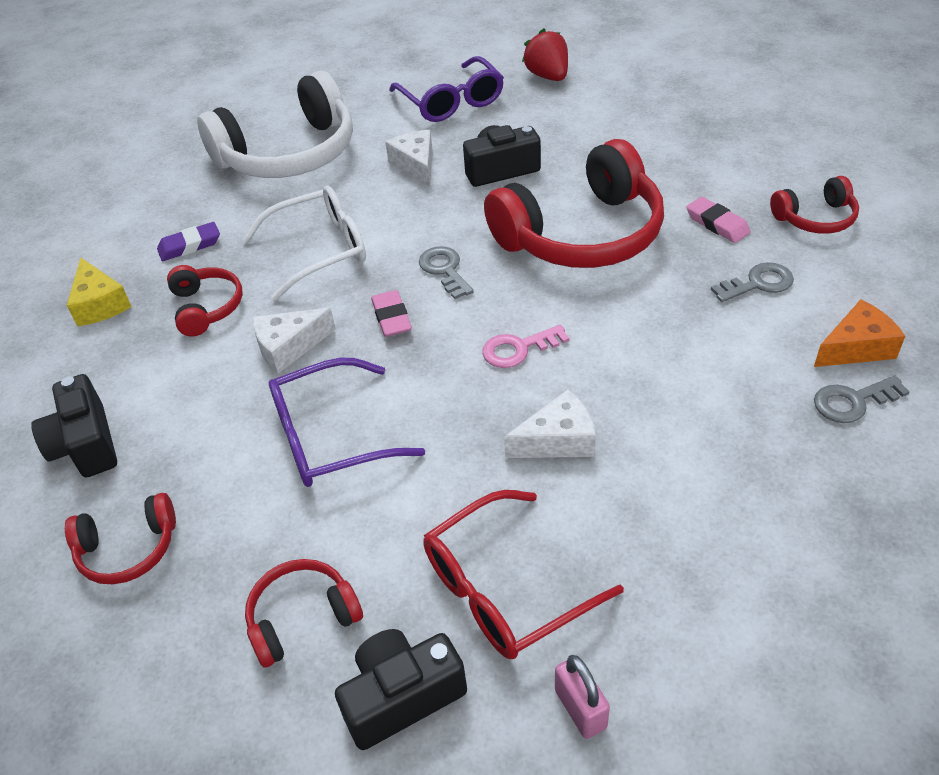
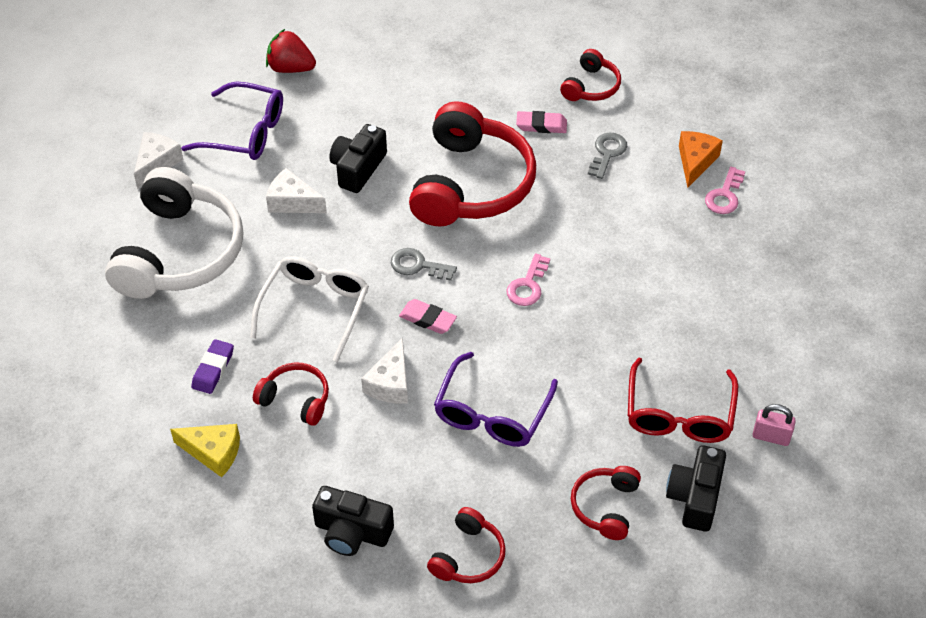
camera: 50 degrees left, 5 degrees up
white cheese [504,389,596,458] -> white cheese moved to [134,132,183,189]
grey key [814,375,910,423] -> pink key [705,167,745,214]

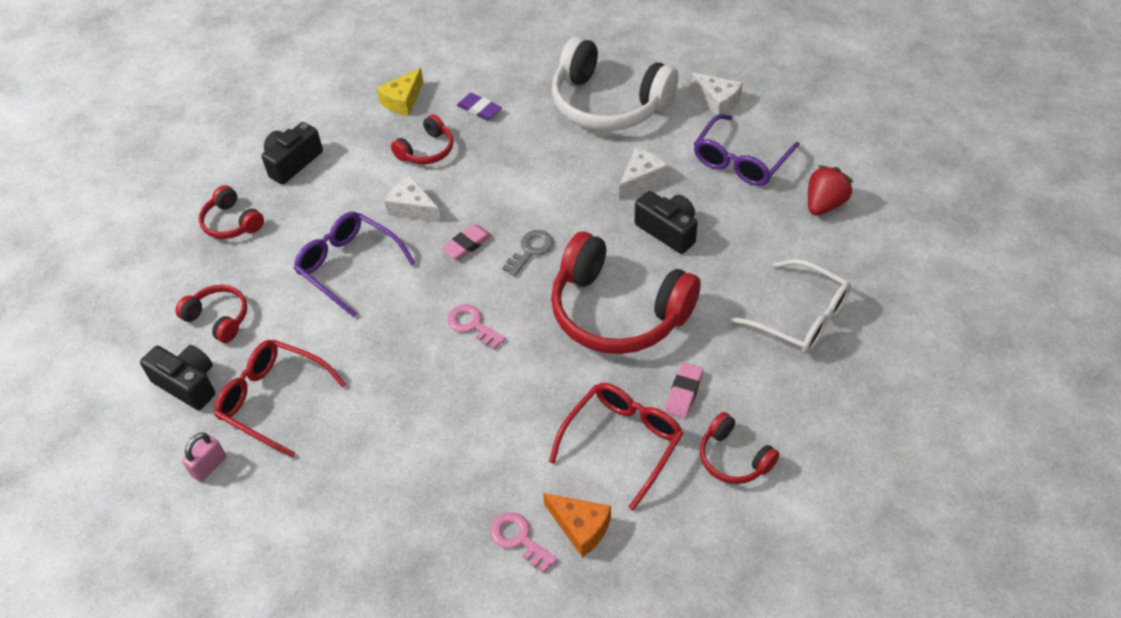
camera: 110 degrees right, 0 degrees up
white glasses [250,256,369,362] -> white glasses moved to [730,259,851,354]
grey key [588,133,627,179] -> red glasses [549,383,683,511]

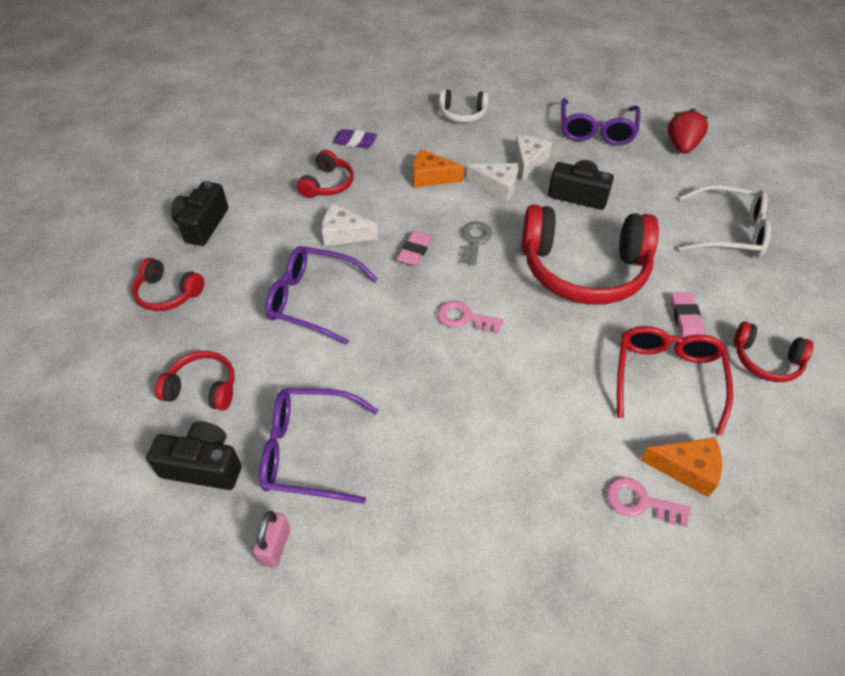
camera: 25 degrees left, 0 degrees up
red glasses [214,340,346,458] -> purple glasses [259,388,378,504]
yellow cheese [377,68,424,116] -> none
white headphones [551,37,678,131] -> white headphones [439,89,489,123], size x0.48
white cheese [691,72,743,115] -> white cheese moved to [466,163,518,202]
none -> orange cheese [413,149,464,188]

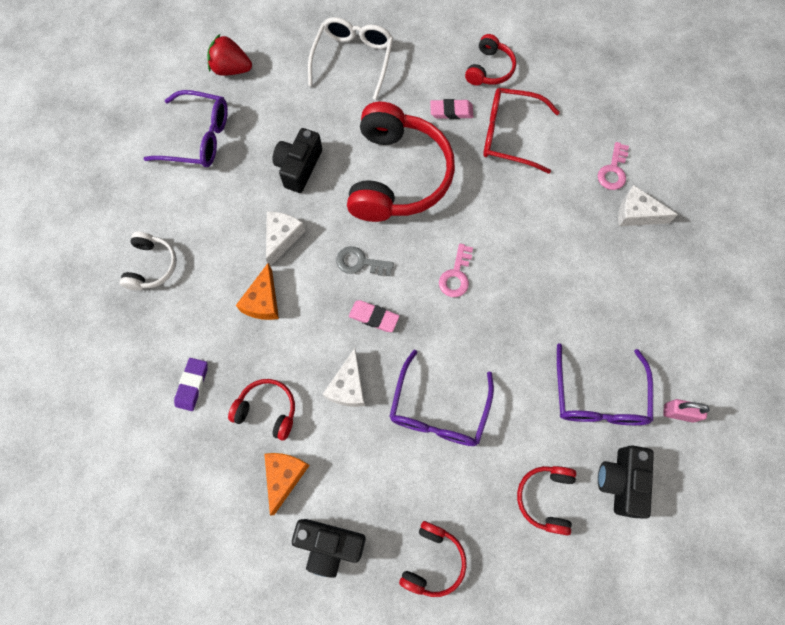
camera: 90 degrees left, 20 degrees up
white cheese [514,136,552,182] -> white cheese moved to [618,185,678,226]
orange cheese [640,437,722,497] -> orange cheese moved to [264,453,310,515]

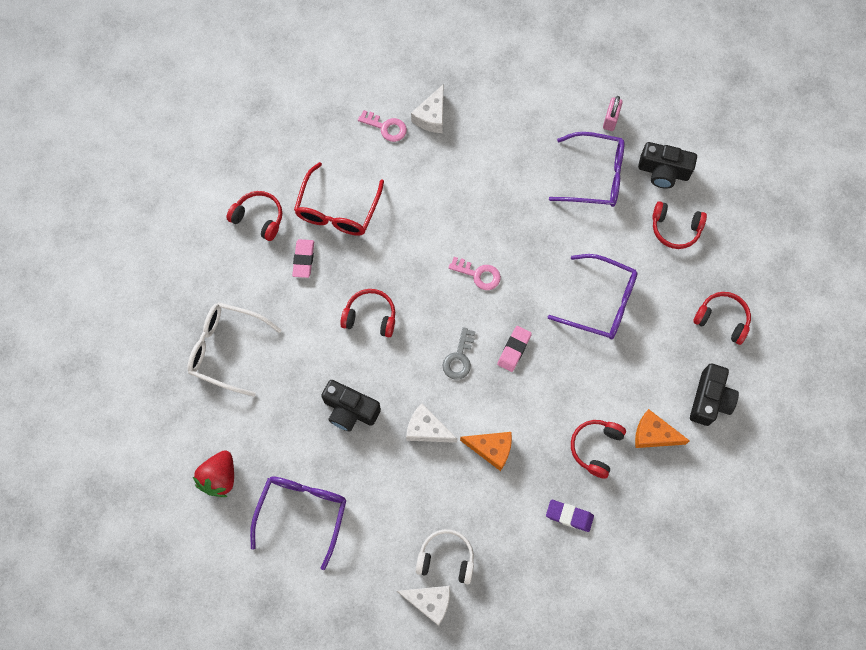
camera: 85 degrees left, 0 degrees up
white cheese [323,348,365,407] -> white cheese moved to [397,586,450,626]
red headphones [347,102,455,222] -> red headphones [340,289,395,337], size x0.48

